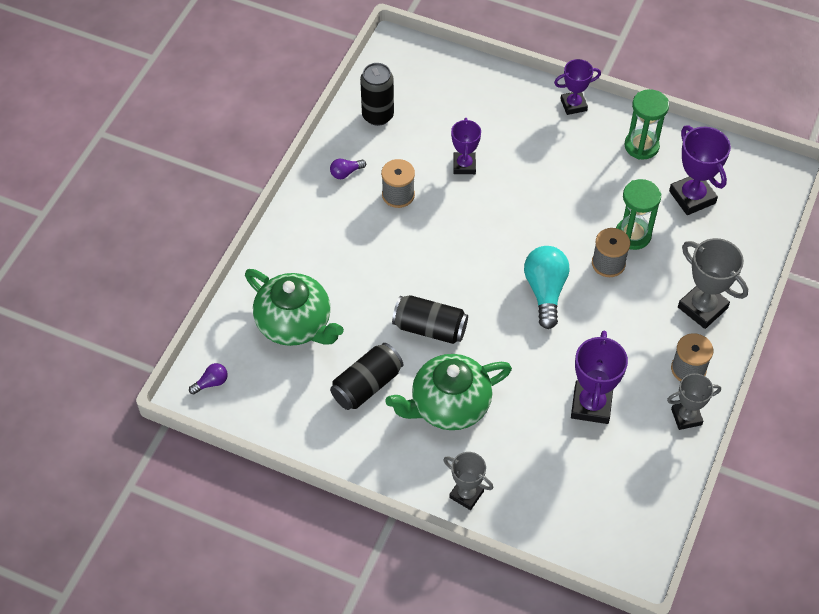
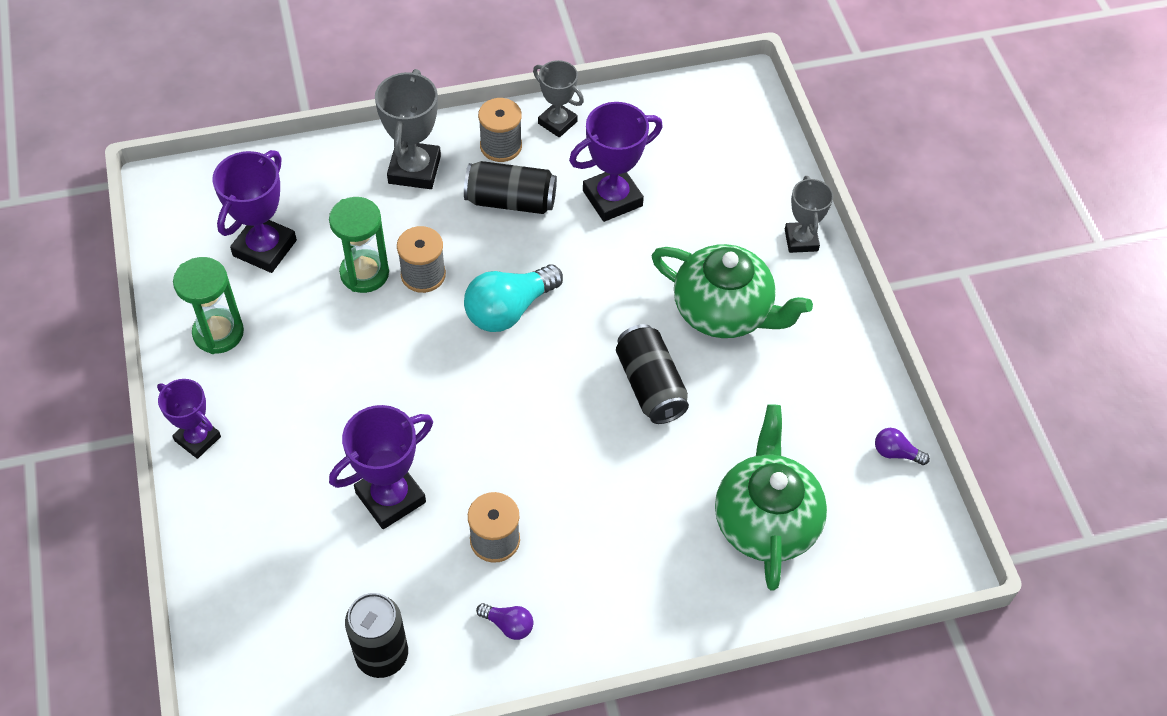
camera: 130 degrees left, 0 degrees up
purple light bulb [189,363,228,395] -> purple light bulb moved to [875,428,930,465]
black can [330,343,403,410] -> black can moved to [464,161,557,214]
purple trophy [451,118,481,174] -> purple trophy [329,405,433,529], size x1.53

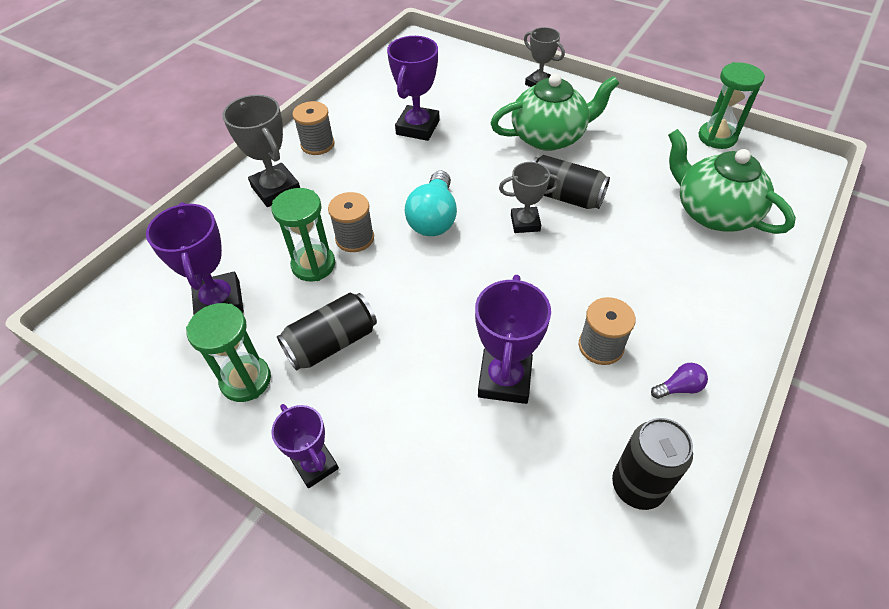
camera: 40 degrees left, 5 degrees down
purple trophy [157,379,221,459] -> purple trophy turned 60 degrees clockwise [271,404,339,488]
black can [464,161,557,214] -> black can moved to [277,293,377,371]
grey trophy [533,60,584,138] -> grey trophy moved to [499,162,561,233]
purple light bulb [875,428,930,465] -> green hourglass [698,62,765,149]

